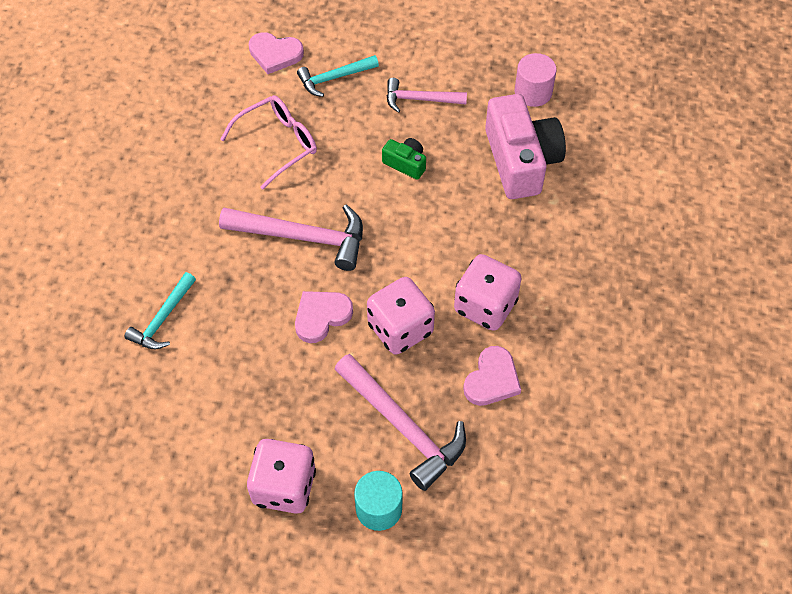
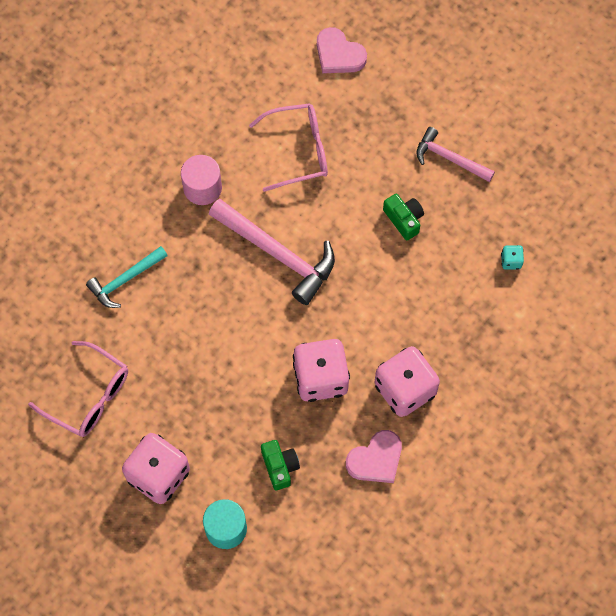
camera: 25 degrees right, 10 degrees up
pink heart [295,291,353,343] -> none
turquoise hammer [297,55,379,97] -> none
pink hammer [334,354,466,491] -> green camera [261,440,300,490]
pink camera [485,94,566,199] -> turquoise dice [501,245,524,270]
pink cylinder [515,53,557,107] -> pink cylinder moved to [181,155,222,205]
none -> pink glasses [28,341,128,437]

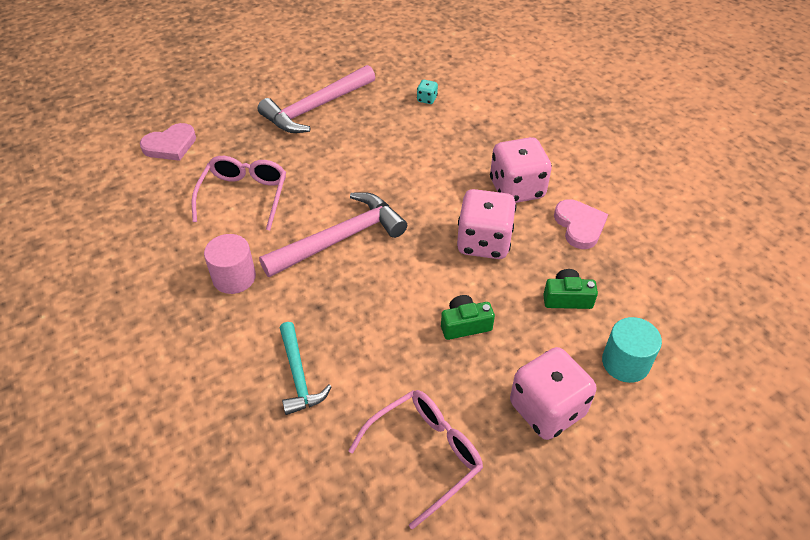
camera: 70 degrees left, 20 degrees down
green camera [383,194,424,241] -> green camera moved to [441,295,495,340]
pink hammer [416,127,495,182] -> pink hammer [258,65,375,133], size x1.66

